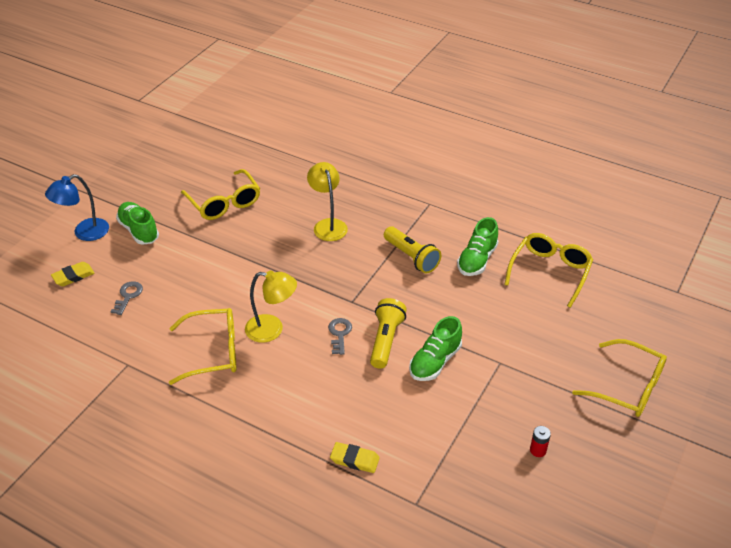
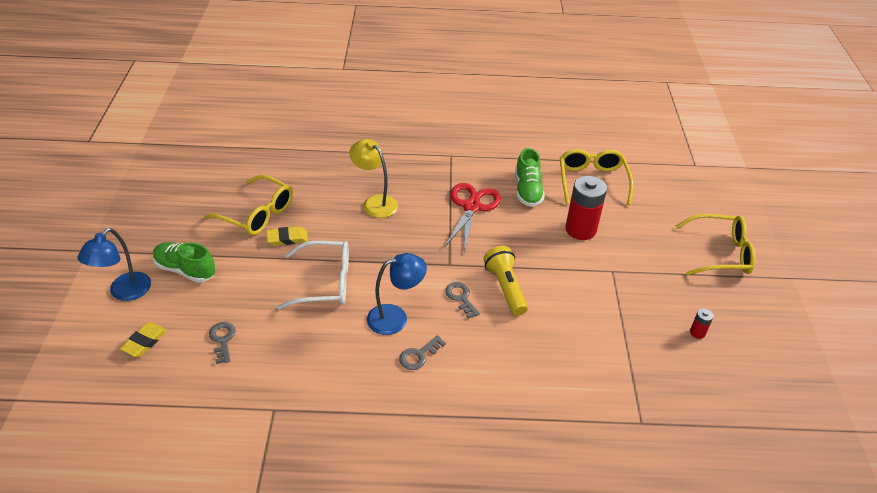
camera: 30 degrees left, 0 degrees up
yellow glasses [169,308,236,385] -> none
yellow lamp [245,270,297,343] -> blue lamp [367,253,427,335]
yellow eraser [330,442,380,473] -> yellow eraser moved to [266,226,308,246]
yellow flashlight [384,226,441,274] -> red scissors [444,183,501,250]
green shoe [409,316,462,381] -> none
none -> white glasses [277,241,349,310]
none -> grey key [399,335,446,370]
none -> red battery [565,176,607,240]

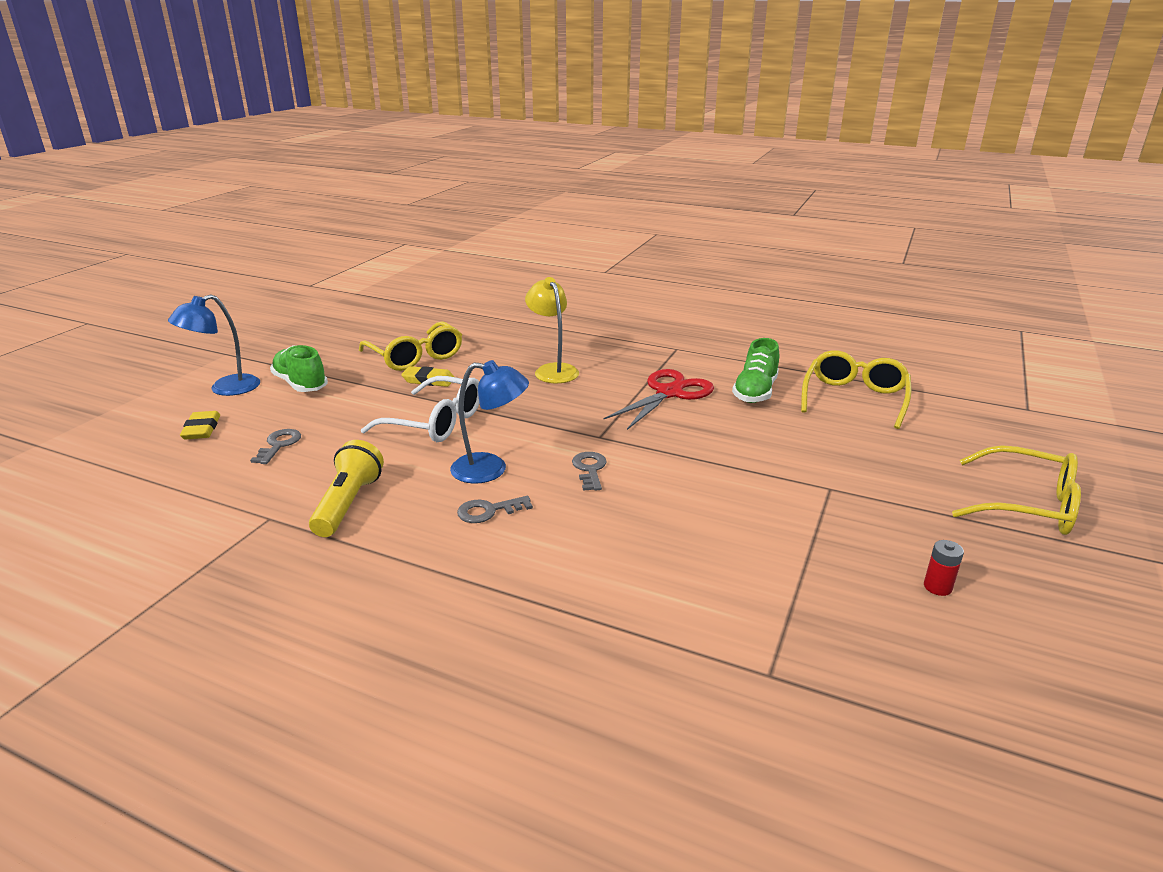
camera: 25 degrees right, 15 degrees down
yellow eraser [120,322,167,357] -> yellow eraser turned 60 degrees counterclockwise [180,411,220,439]
yellow flashlight [483,246,528,316] -> yellow flashlight moved to [309,440,384,537]
red battery [565,176,607,240] -> none

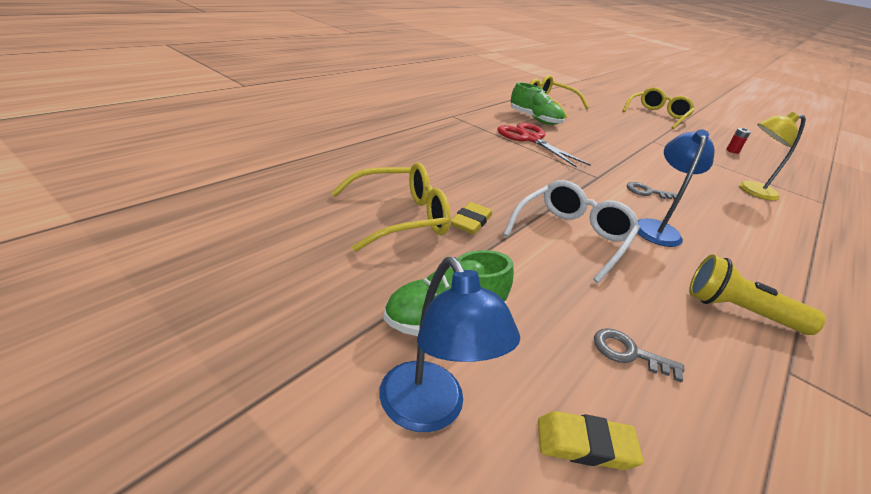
camera: 80 degrees left, 5 degrees up
grey key [457,496,533,523] -> none
yellow lamp [525,277,579,383] -> yellow lamp moved to [739,112,806,201]

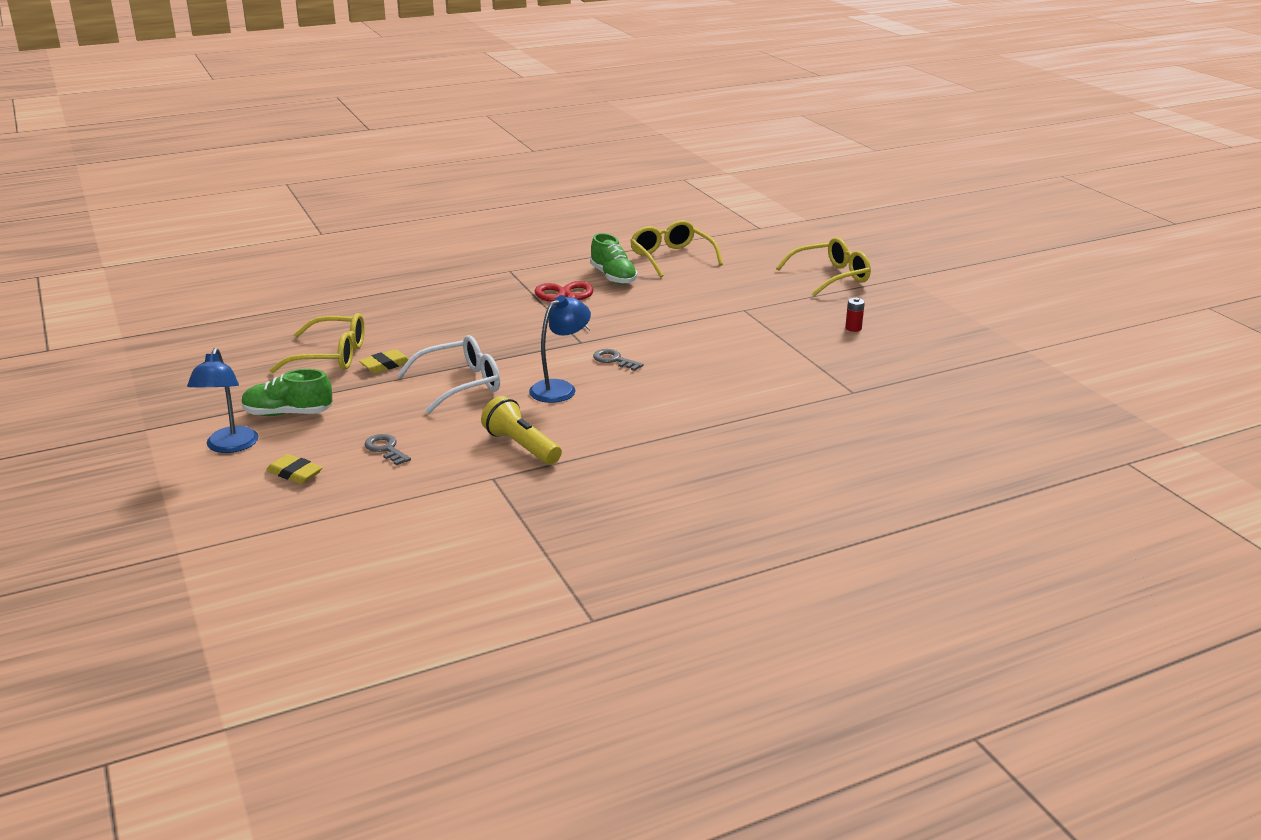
camera: 30 degrees right, 5 degrees down
yellow lamp [739,112,806,201] -> none

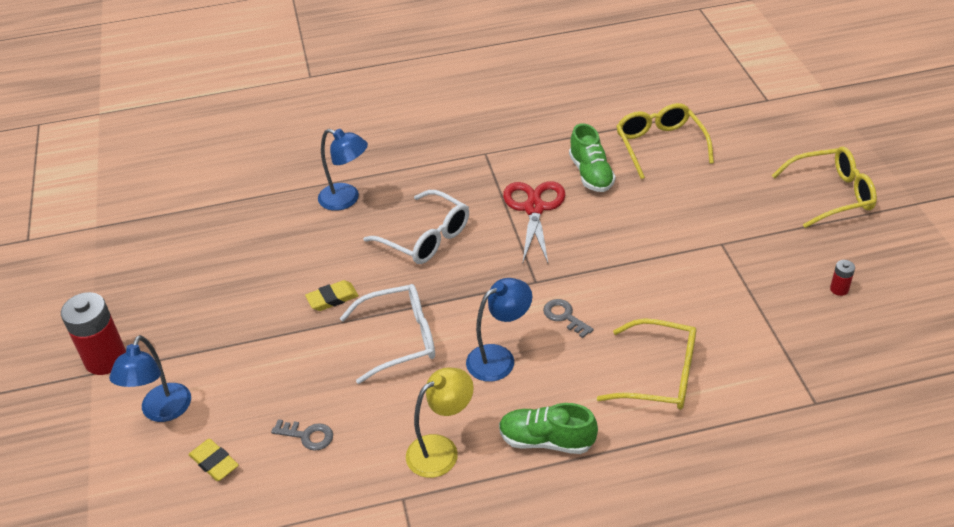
camera: 15 degrees right, 15 degrees up
green shoe [241,369,332,416] -> green shoe moved to [499,403,598,454]
yellow glasses [270,313,365,373] -> yellow glasses moved to [597,318,696,410]
grey key [365,434,411,465] -> grey key turned 135 degrees clockwise [271,419,333,451]
yellow flashlight [481,396,562,465] -> yellow lamp [406,368,474,478]
none -> red battery [61,292,126,375]
none -> blue lamp [318,129,368,211]
none -> white glasses [363,190,469,264]

